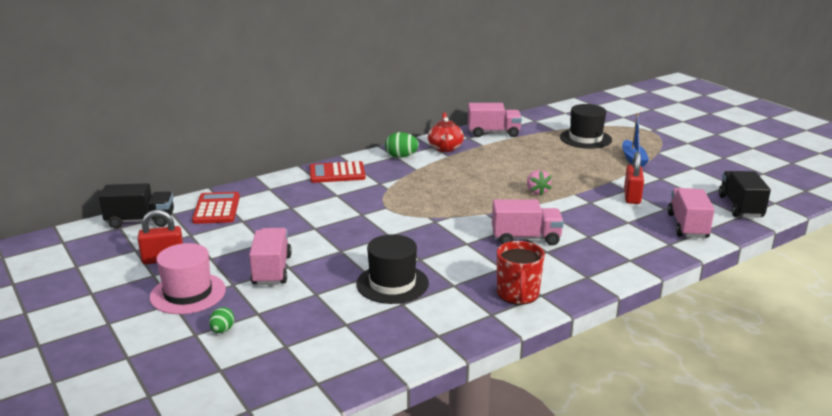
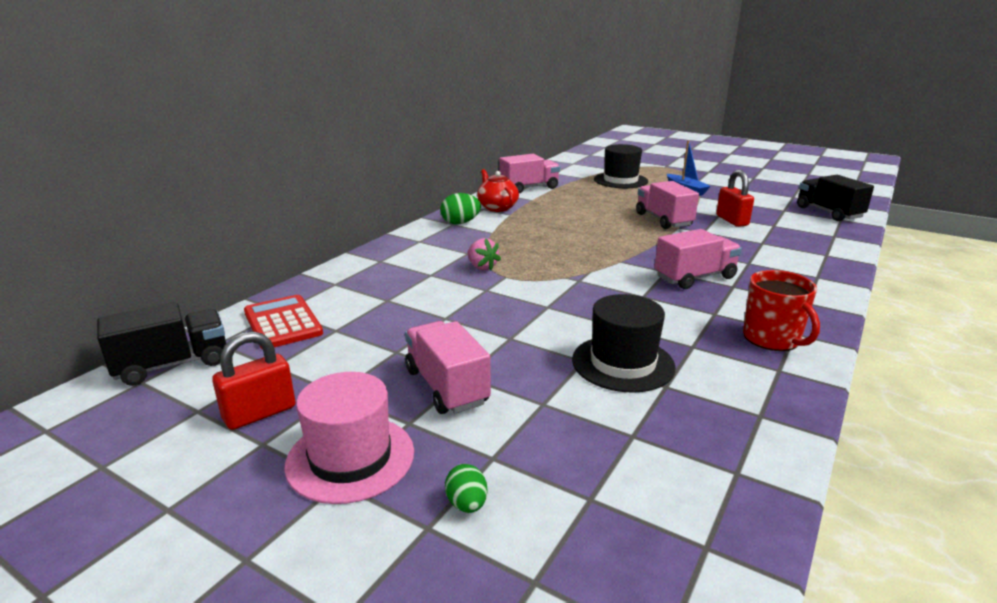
camera: 25 degrees left, 0 degrees up
red calculator [310,161,366,183] -> none
pink strawberry [527,170,552,196] -> pink strawberry moved to [467,238,501,271]
pink truck [667,188,715,238] -> pink truck moved to [636,181,699,229]

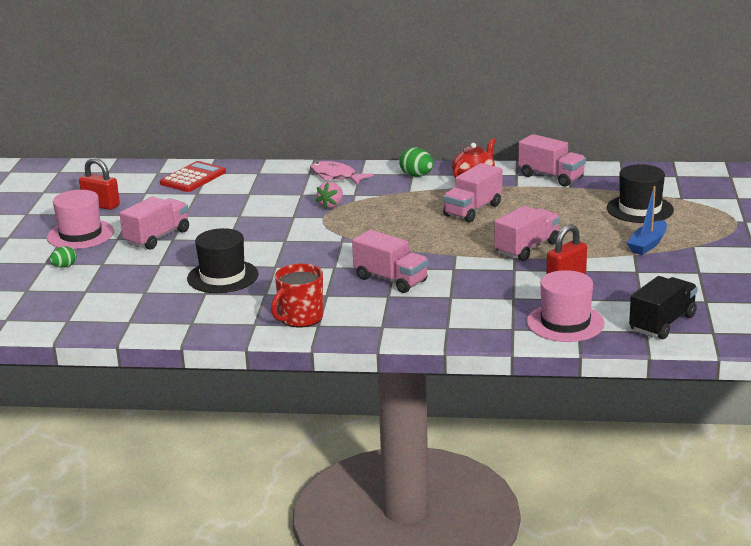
camera: 65 degrees right, 0 degrees up
black truck [97,302,226,386] -> none
none -> pink fish [310,161,374,185]
none -> pink truck [443,163,502,222]
none -> pink hat [527,270,605,342]

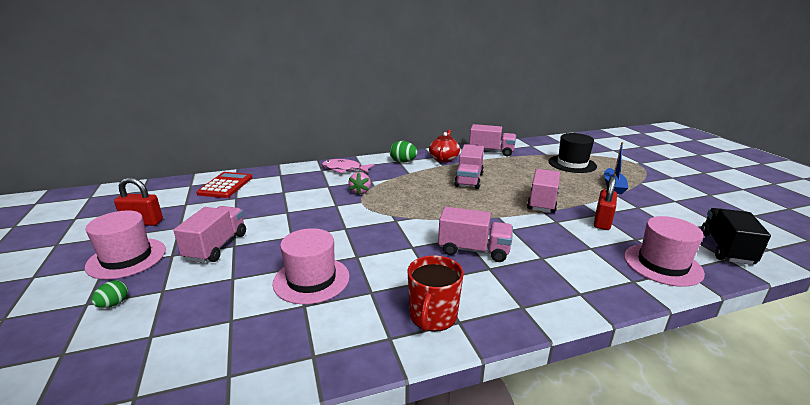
camera: 25 degrees left, 0 degrees up
black hat [187,228,259,293] -> pink hat [272,228,350,304]

